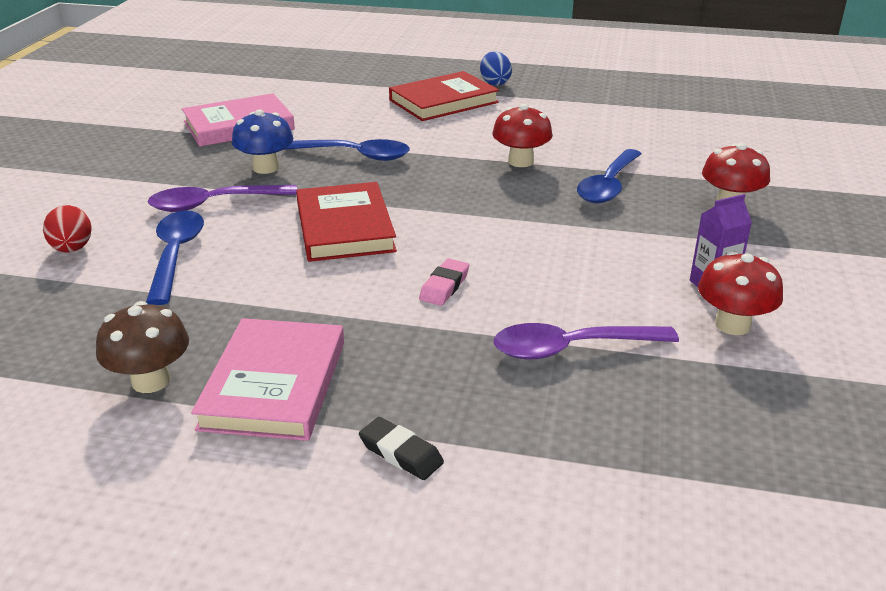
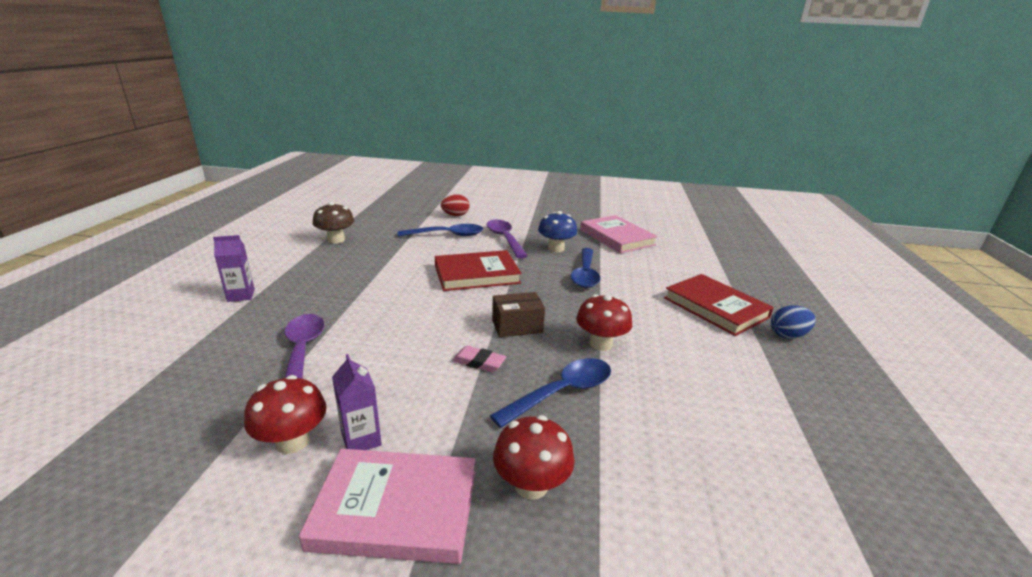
camera: 85 degrees right, 5 degrees down
pink book [191,318,344,441] -> pink book moved to [299,448,475,564]
black eraser [359,417,444,480] -> purple carton [213,235,255,302]
pink eraser [419,259,469,306] -> pink eraser moved to [452,346,506,372]
blue spoon [577,149,641,203] -> blue spoon turned 120 degrees clockwise [490,358,611,428]
none -> brown box [492,292,545,337]

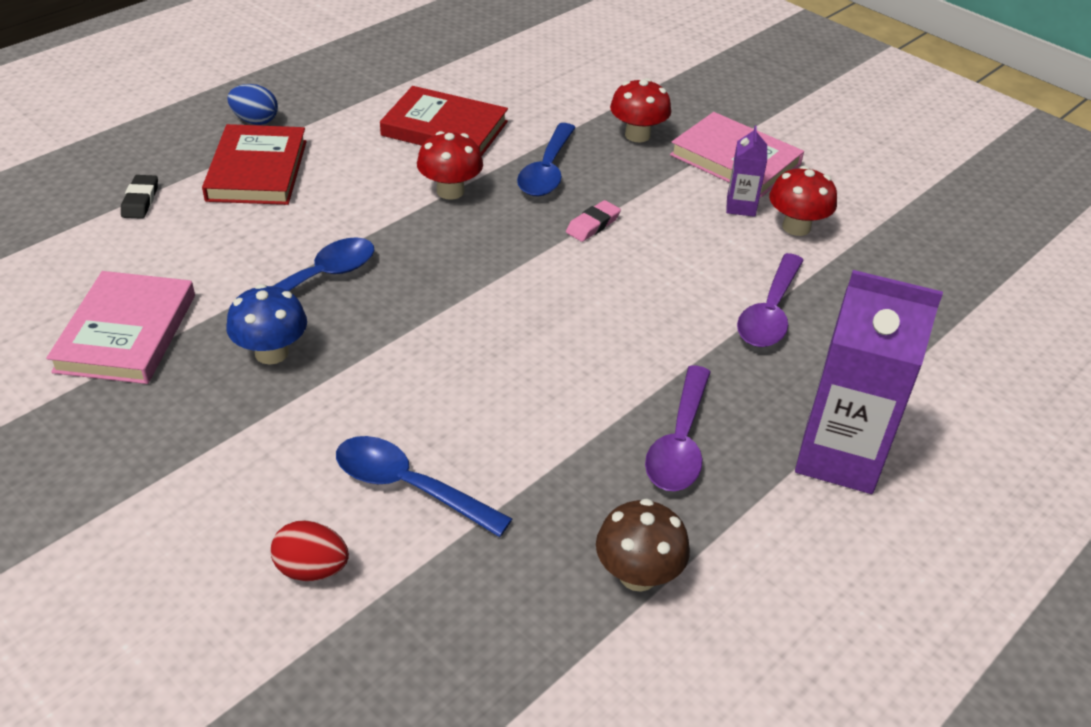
camera: 145 degrees left, 15 degrees up
purple carton [213,235,255,302] -> purple carton [795,270,943,494], size x2.10
red book [435,250,522,291] -> red book moved to [380,86,508,156]
pink eraser [452,346,506,372] -> pink eraser turned 75 degrees clockwise [566,200,621,242]
purple spoon [487,220,528,259] -> purple spoon moved to [645,365,711,491]
blue spoon [490,358,611,428] -> blue spoon turned 75 degrees counterclockwise [517,123,576,196]
brown box [492,292,545,337] -> none
none -> black eraser [121,175,158,219]

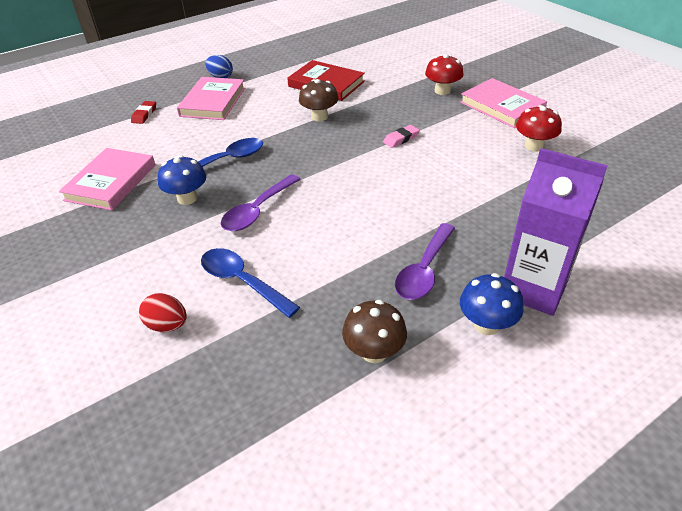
camera: 15 degrees right, 0 degrees up
black eraser [121,175,158,219] -> red eraser [131,101,156,124]
red book [202,124,307,205] -> pink book [177,77,245,120]
red mushroom [417,131,483,199] -> brown mushroom [299,79,339,121]
blue spoon [517,123,576,196] -> none
purple carton [726,126,767,217] -> none
purple spoon [737,253,804,347] -> purple spoon moved to [221,174,301,231]
none -> blue mushroom [460,273,524,335]

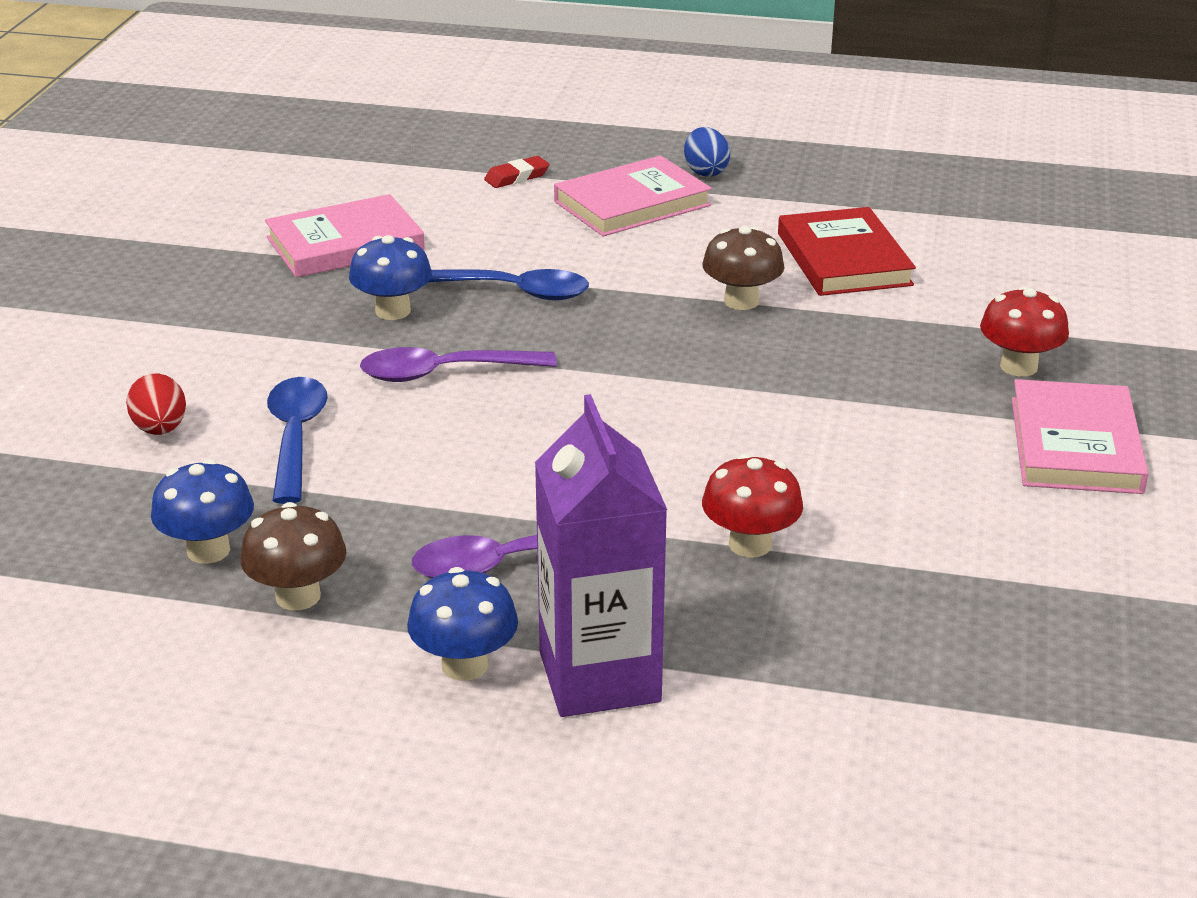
camera: 45 degrees right, 10 degrees down
pink eraser [383,125,420,148] -> none
red mushroom [516,105,562,152] -> red mushroom moved to [702,454,803,558]
none -> blue mushroom [151,459,254,564]

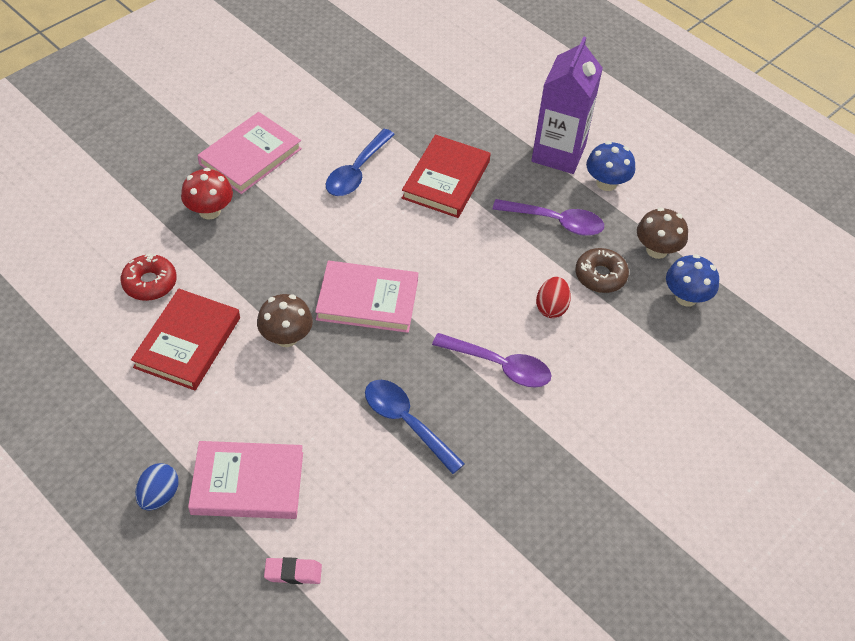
camera: 150 degrees left, 20 degrees up
red egg [126,374,186,435] -> red egg moved to [536,277,571,318]
pink book [265,194,425,278] -> pink book moved to [315,261,418,333]
blue spoon [267,377,328,504] -> blue spoon moved to [326,129,395,196]
blue mushroom [349,235,432,320] -> none
red eraser [484,156,550,188] -> pink eraser [264,557,322,584]
red mushroom [702,454,803,558] -> red book [402,135,490,218]
none -> red donut [121,253,177,301]
none -> brown donut [575,248,629,293]

